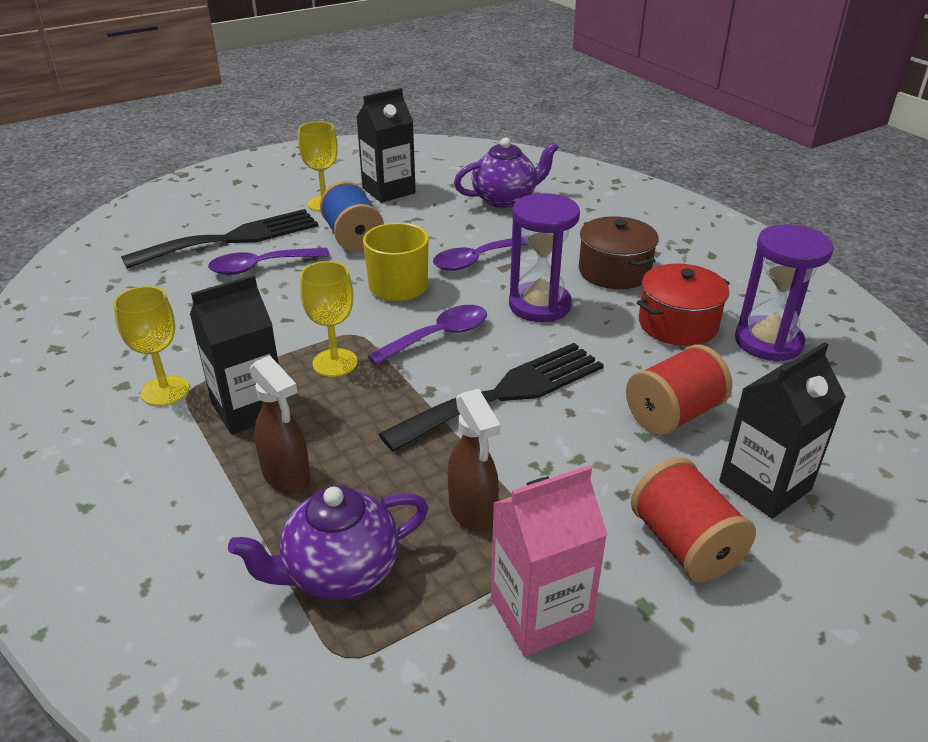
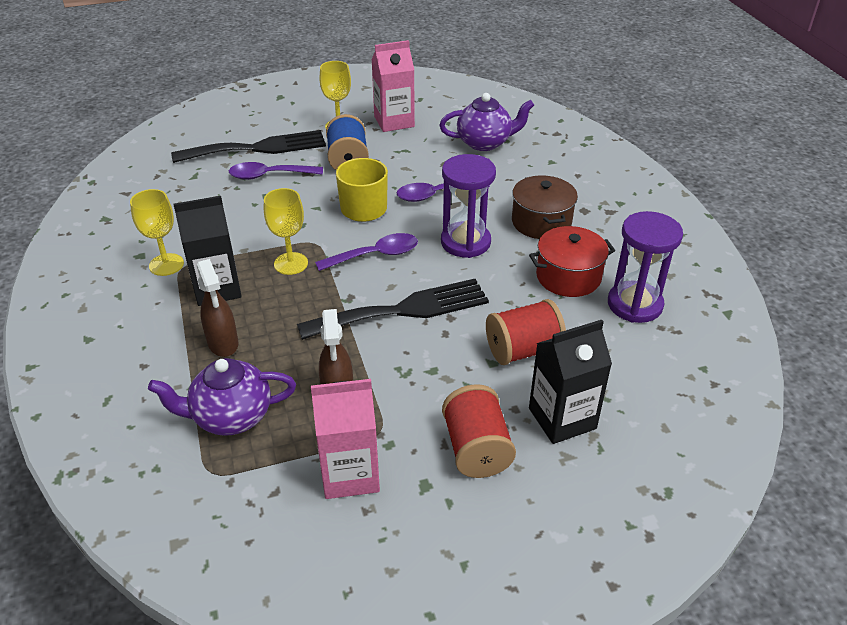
camera: 15 degrees right, 5 degrees up
black carton [357,88,416,203] -> pink carton [371,40,415,132]

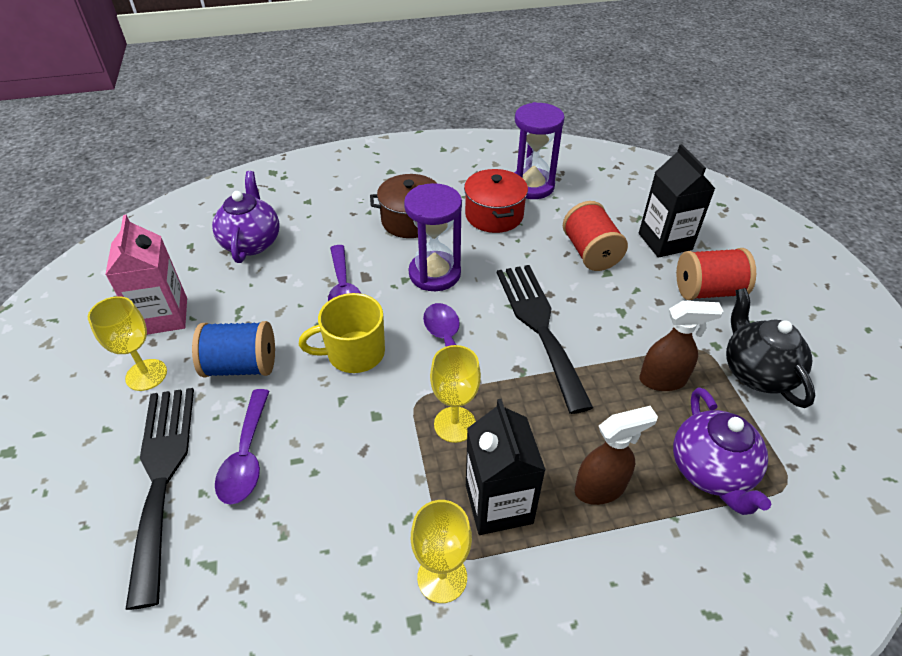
camera: 85 degrees left, 5 degrees up
pink carton [311,379,380,499] -> black teapot [726,288,815,408]

